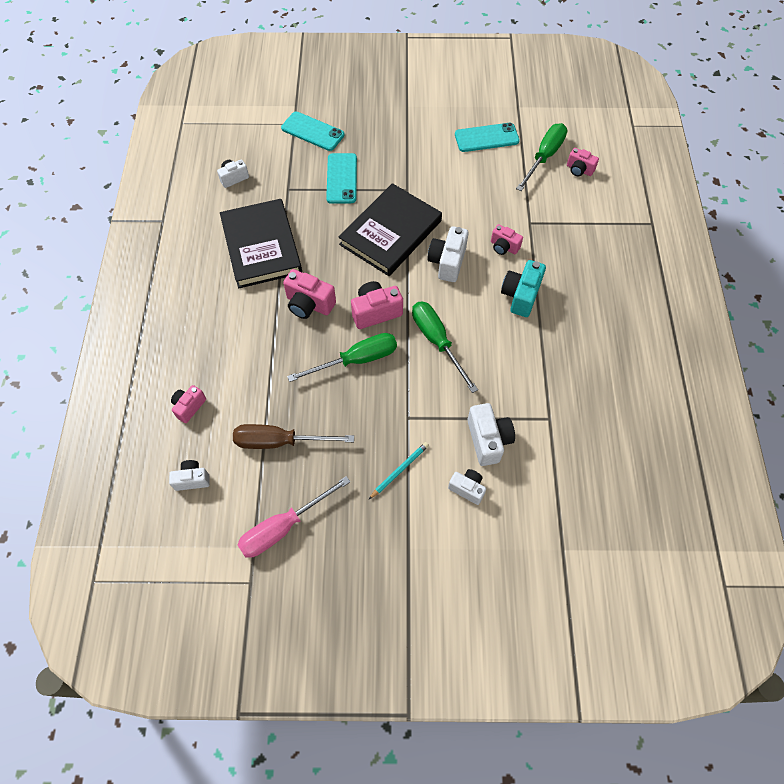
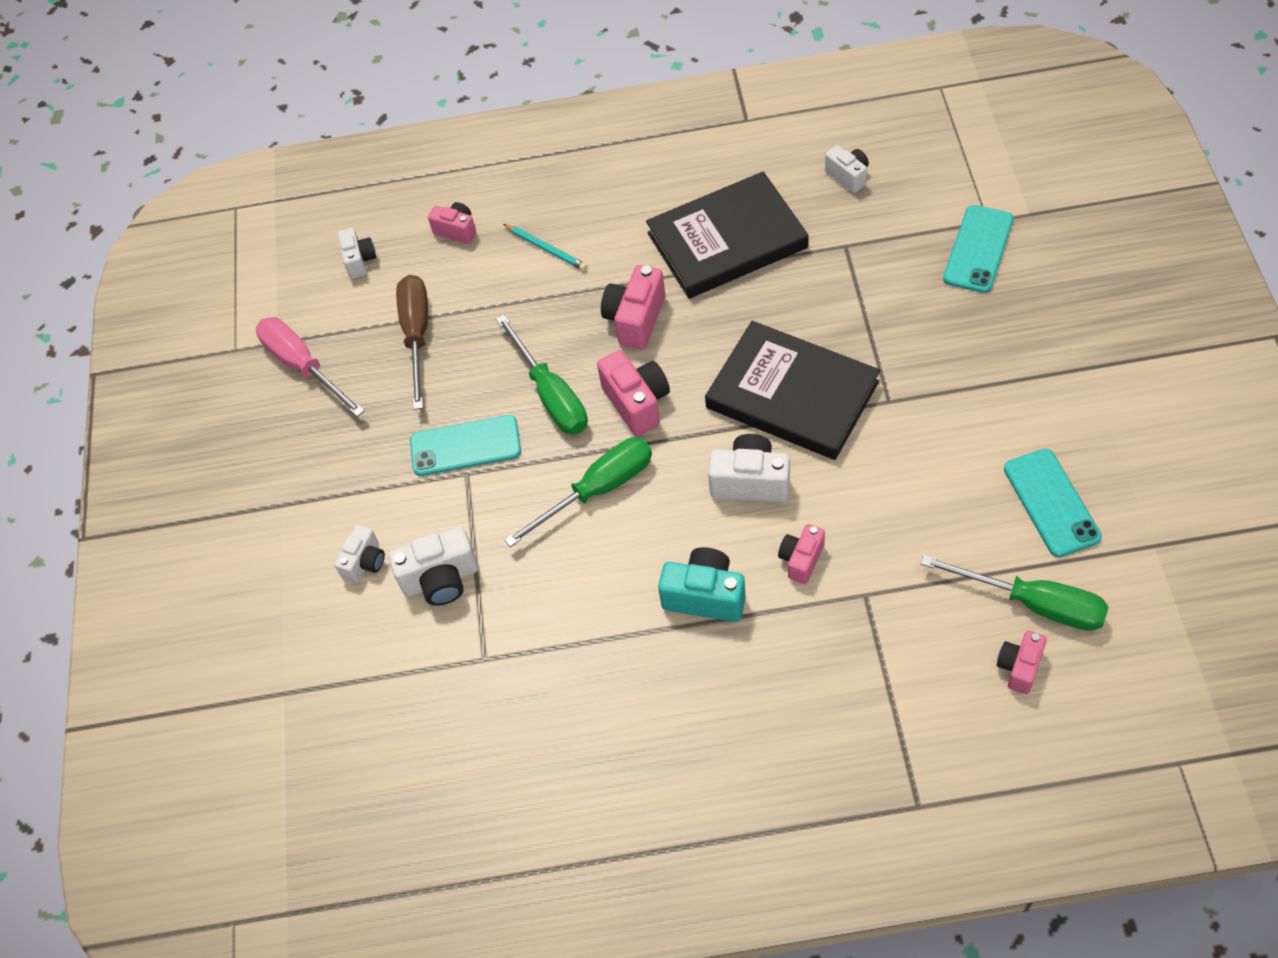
camera: 90 degrees right, 5 degrees down
turquoise phone [326,153,357,204] -> turquoise phone moved to [410,415,521,476]
turquoise pencil [369,442,429,499] -> turquoise pencil moved to [504,224,587,271]

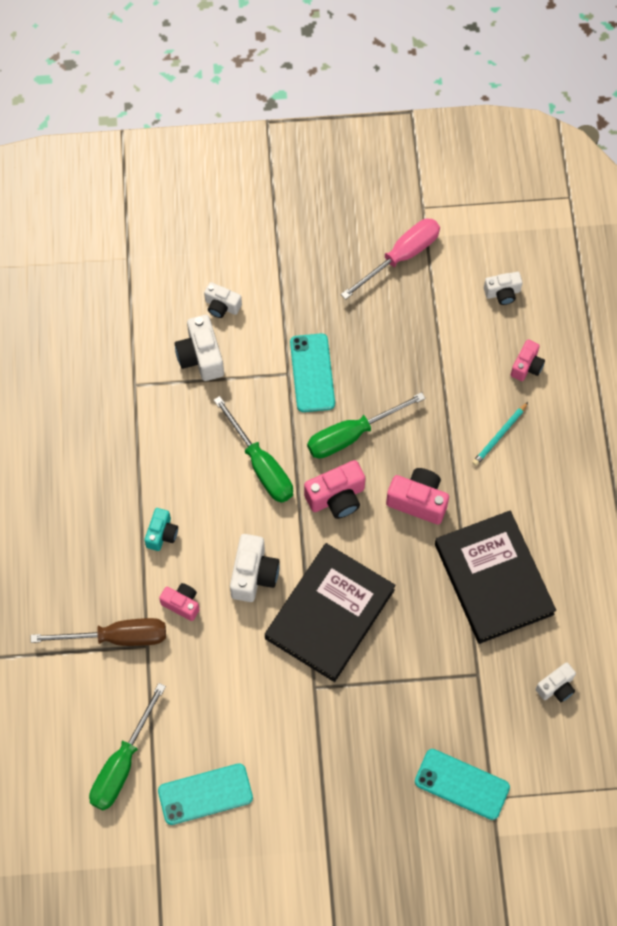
camera: 85 degrees right, 10 degrees up
brown screwdriver [396,275,428,410] -> brown screwdriver moved to [31,618,166,646]
turquoise camera [658,547,746,622] -> turquoise camera [144,508,178,551], size x0.64
pink camera [997,631,1047,694] -> none

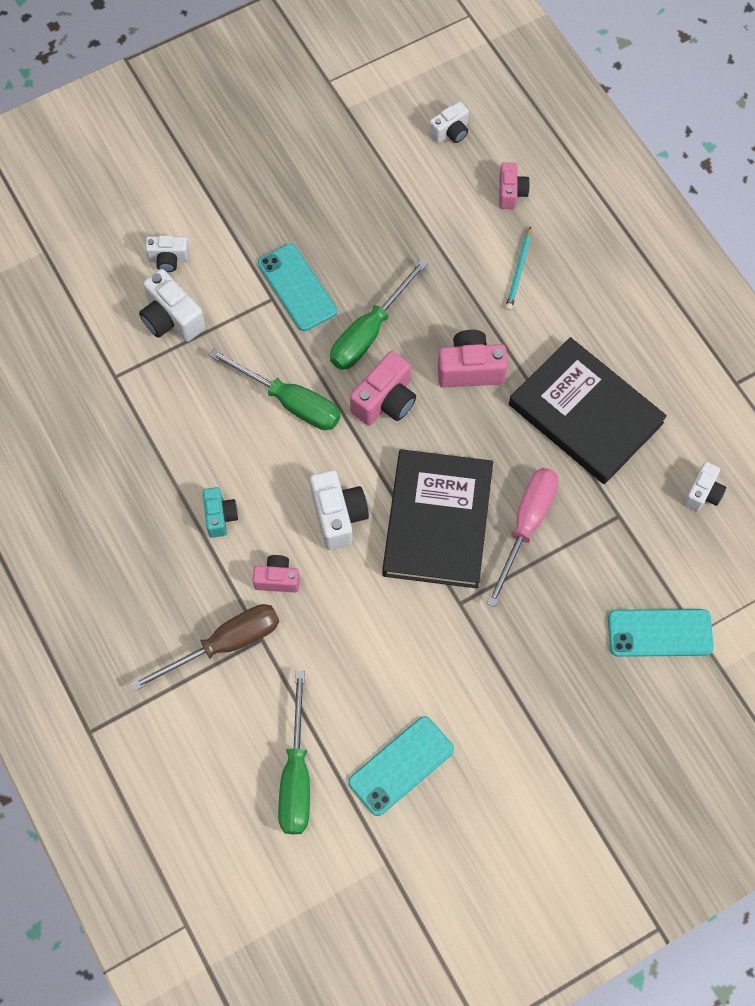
camera: 25 degrees left, 0 degrees up
pink screwdriver [341,218,440,300] -> pink screwdriver moved to [486,468,559,607]

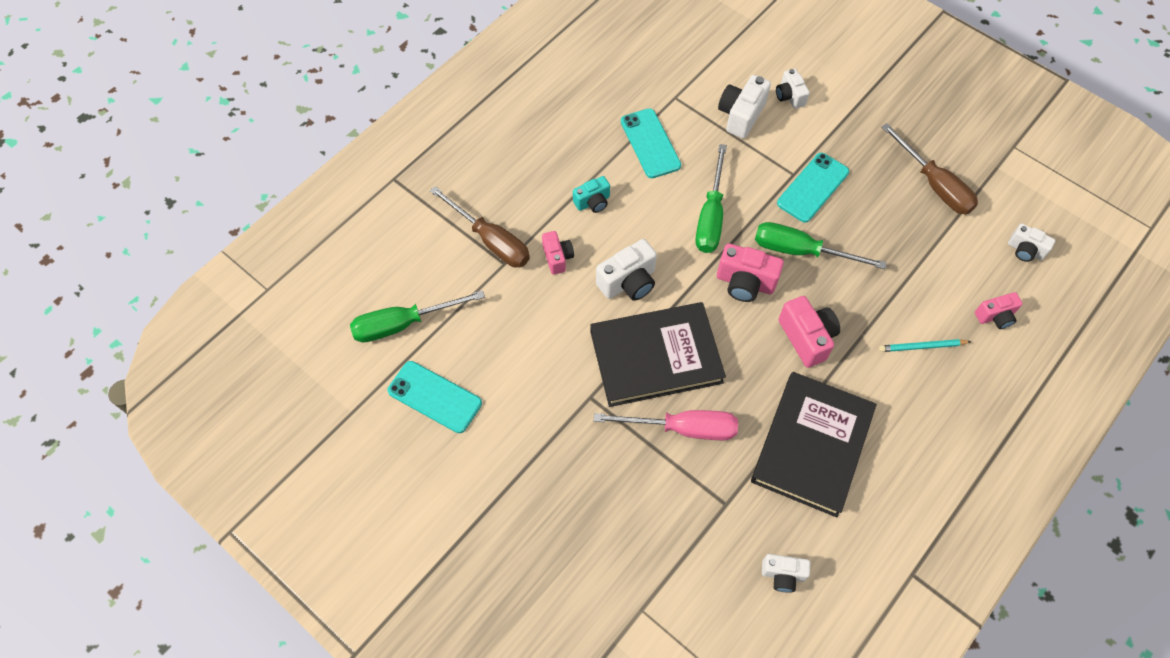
camera: 70 degrees right, 5 degrees down
turquoise phone [608,609,714,657] -> turquoise phone moved to [621,108,681,178]
none -> brown screwdriver [882,123,978,214]

